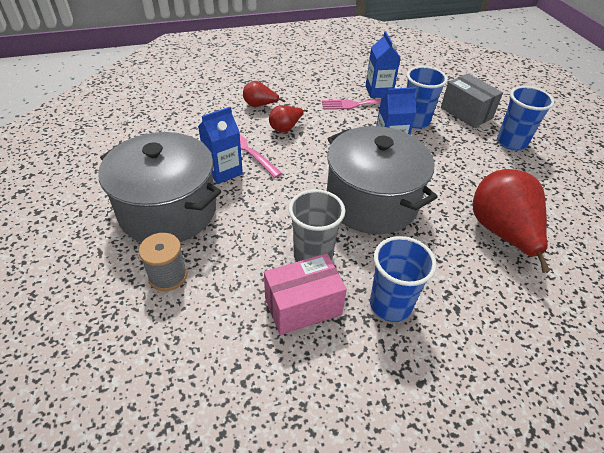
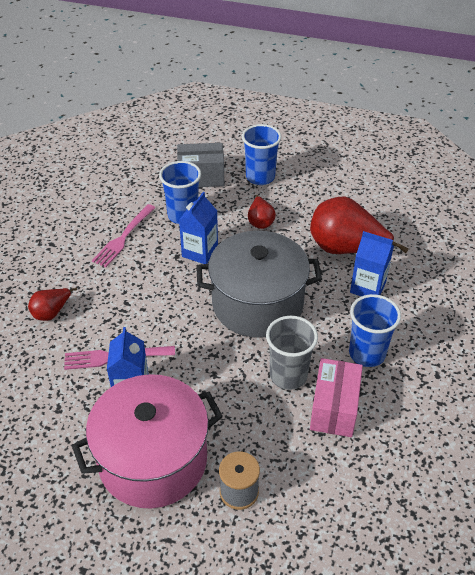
camera: 55 degrees left, 0 degrees up
grey pot [98,132,221,243] -> pink pot [72,374,223,509]
red pear [269,105,308,133] -> red pear moved to [248,195,276,229]
blue carton [366,31,401,98] -> blue carton moved to [350,231,394,296]

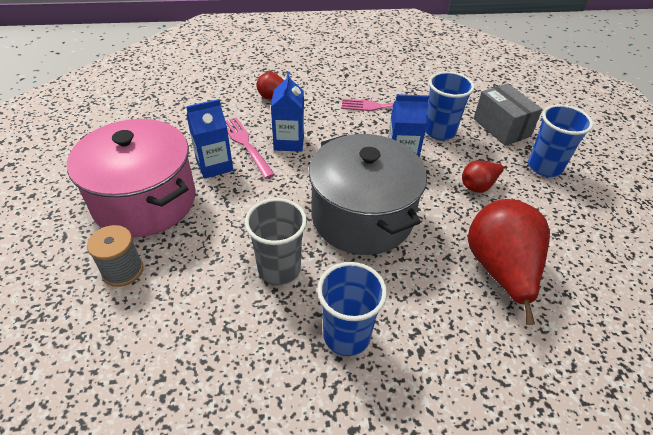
camera: 65 degrees right, 0 degrees up
pink box [310,358,363,437] -> none
blue carton [350,231,394,296] -> blue carton moved to [271,72,304,152]

